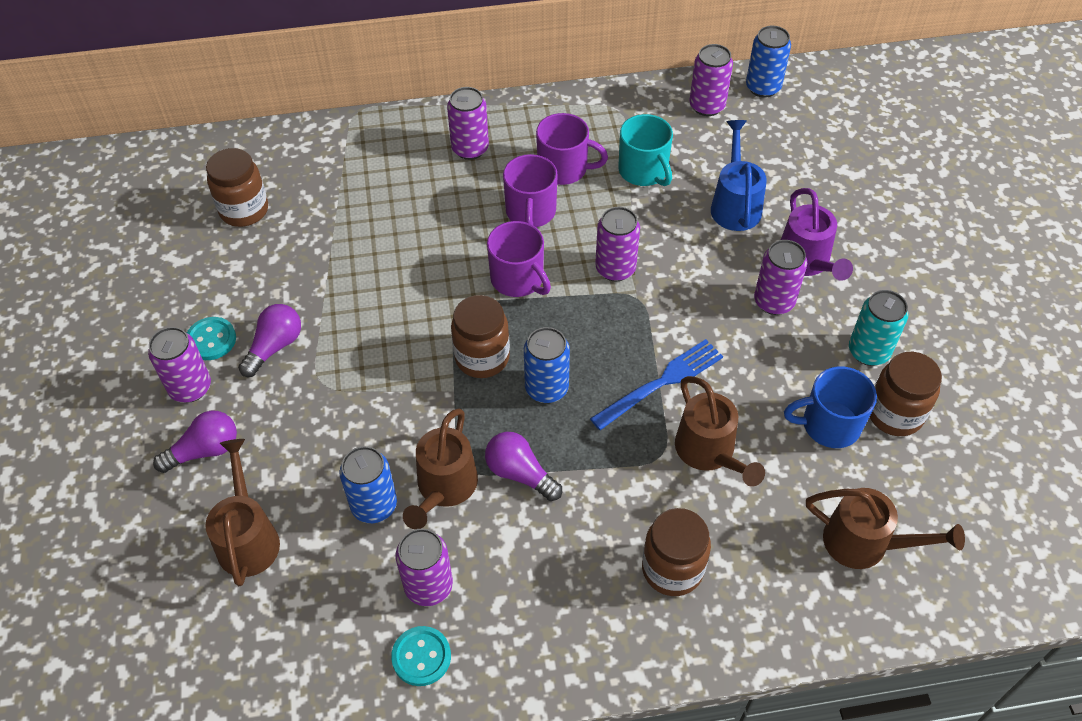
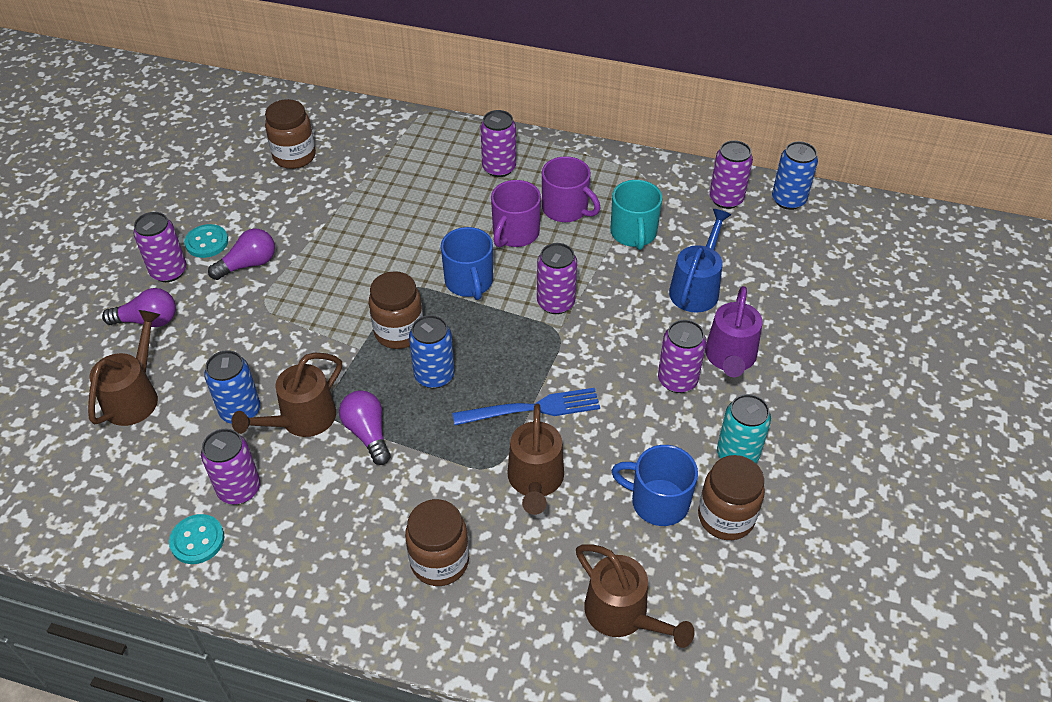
camera: 25 degrees right, 5 degrees down
purple mug [487,221,551,297] -> blue mug [441,227,493,300]

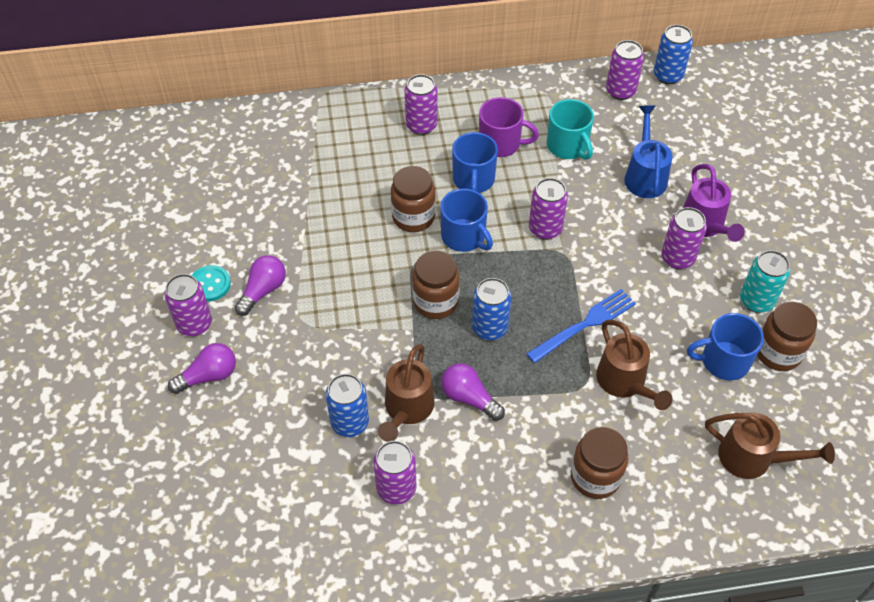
camera: 25 degrees left, 5 degrees up
brown watering can [88,310,160,426] -> none
turquoise button [169,514,224,564] -> none
brown jar [265,99,316,169] -> brown jar moved to [391,166,436,232]
purple mug [491,180,541,248] -> blue mug [452,132,498,193]

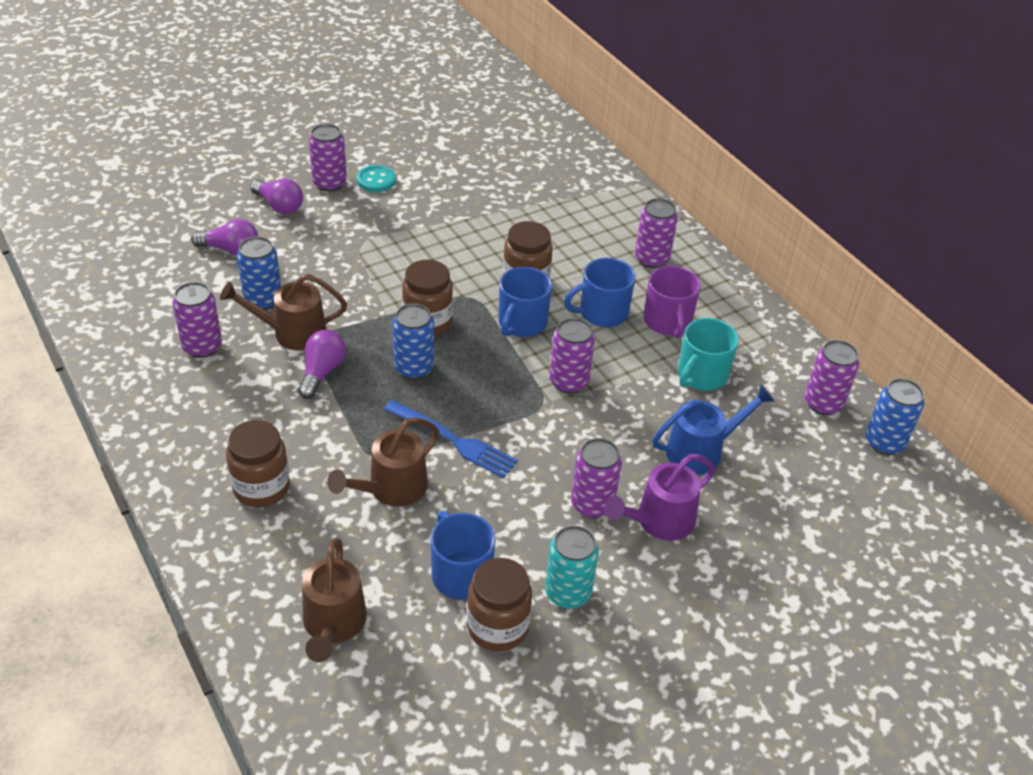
camera: 65 degrees right, 10 degrees down
purple light bulb [235,255,286,316] -> purple light bulb moved to [191,219,258,256]

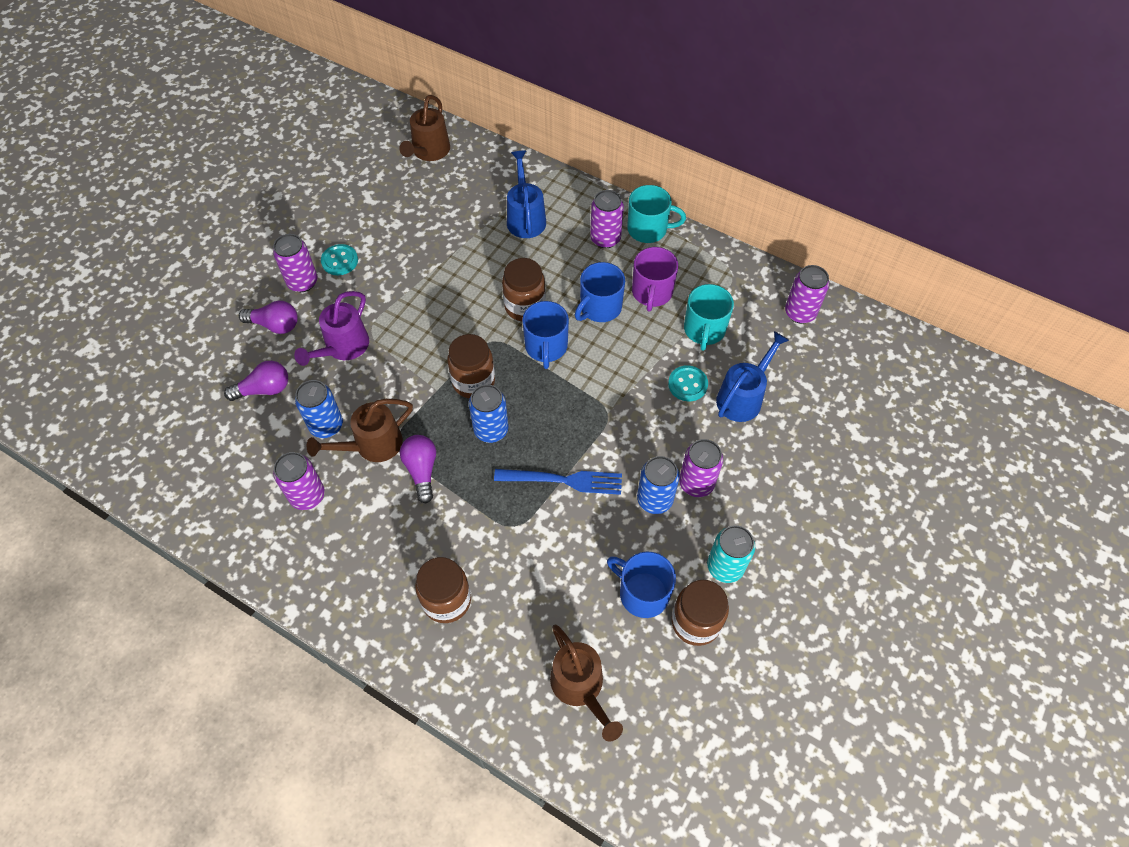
camera: 25 degrees left, 15 degrees up
brown watering can [327,418,439,507] -> brown watering can moved to [399,95,450,161]
purple can [549,318,595,394] -> none
purple watering can [604,454,715,541] -> purple watering can moved to [294,291,369,366]
purple mug [644,266,701,338] -> purple mug turned 45 degrees clockwise [632,247,678,312]
blue can [866,378,924,455] -> blue can moved to [637,456,680,514]
none -> blue watering can [507,151,546,238]
none -> turquoise mug [627,185,686,243]
none -> turquoise button [668,365,708,401]

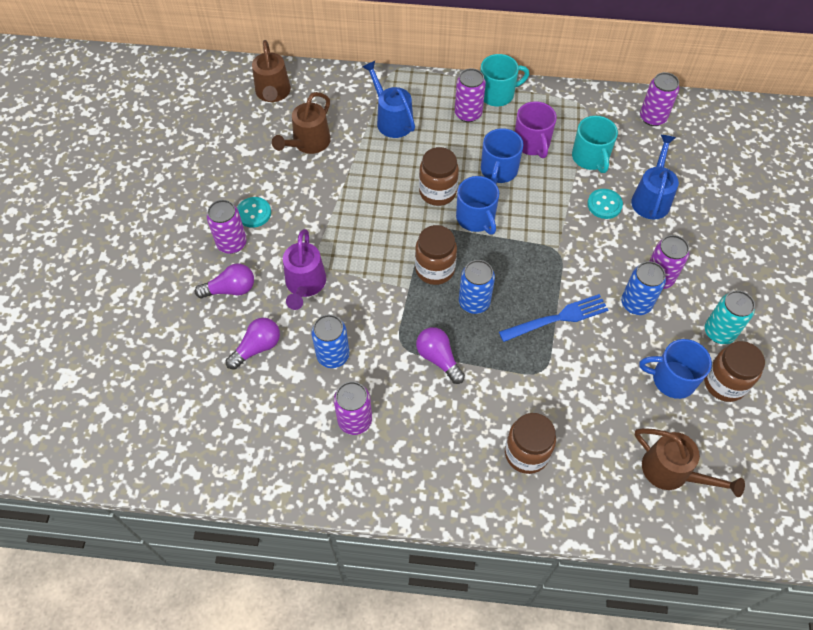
camera: 25 degrees left, 0 degrees up
brown watering can [306,399,413,462] -> brown watering can moved to [272,92,331,154]

